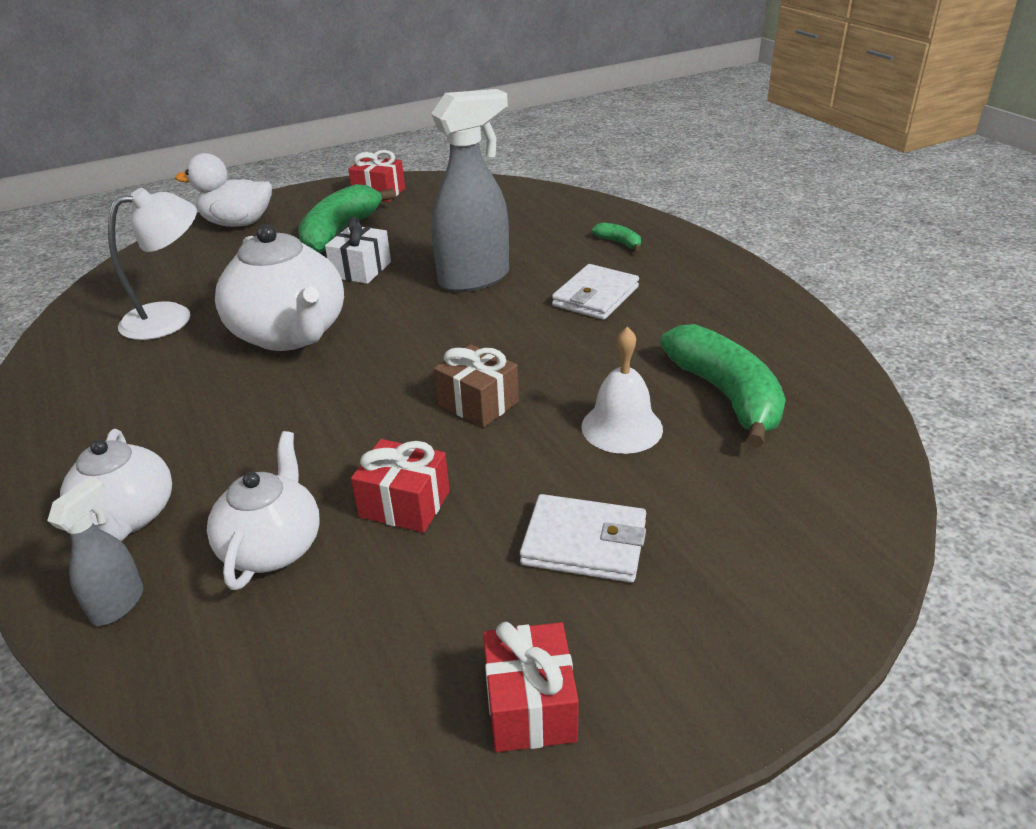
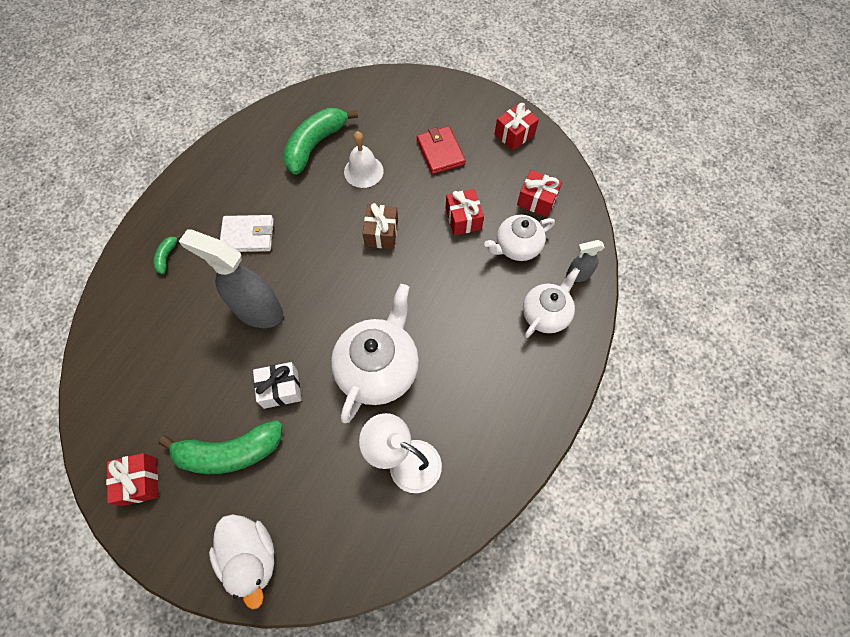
camera: 125 degrees left, 30 degrees up
white wallet [520,494,646,583] -> red wallet [417,126,466,174]
none -> red gift [517,170,562,217]

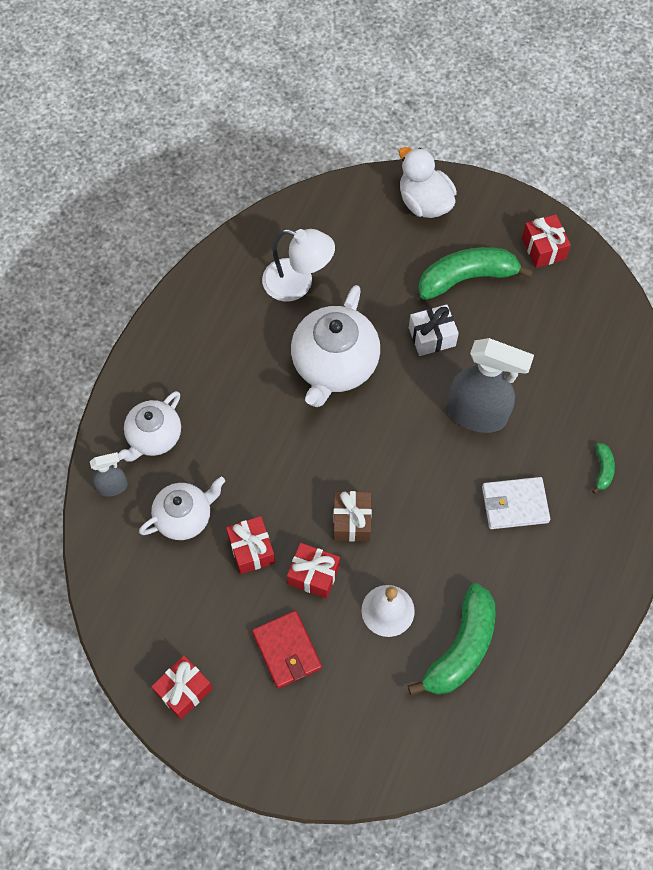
camera: 175 degrees right, 0 degrees up
red gift [517,170,562,217] -> red gift moved to [287,543,340,599]

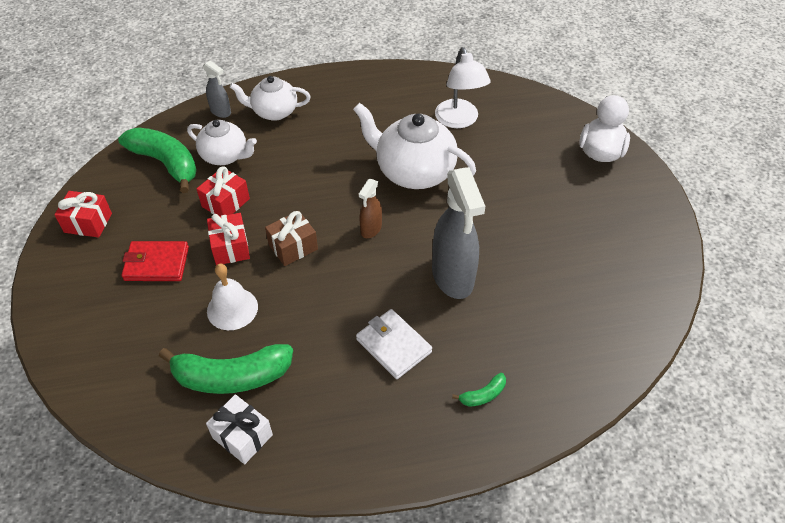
camera: 55 degrees right, 15 degrees down
red wallet [252,611,322,689] -> red wallet turned 60 degrees clockwise [122,241,189,281]
white teapot [291,285,380,407] -> white teapot turned 45 degrees clockwise [353,103,476,189]
white gift [409,305,459,356] -> white gift moved to [206,394,273,464]
green banana [418,247,533,300] -> green banana moved to [118,128,197,193]
red gift [522,214,571,268] -> none
none -> brown spray bottle [359,179,382,238]

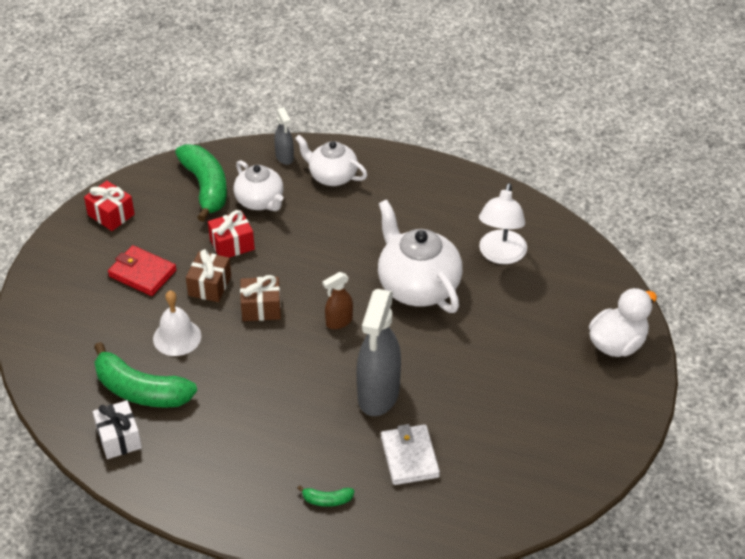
camera: 30 degrees right, 5 degrees down
red gift [207,213,250,265] -> brown gift [186,249,231,302]
white wallet [356,309,432,379] -> white wallet moved to [381,424,440,485]

